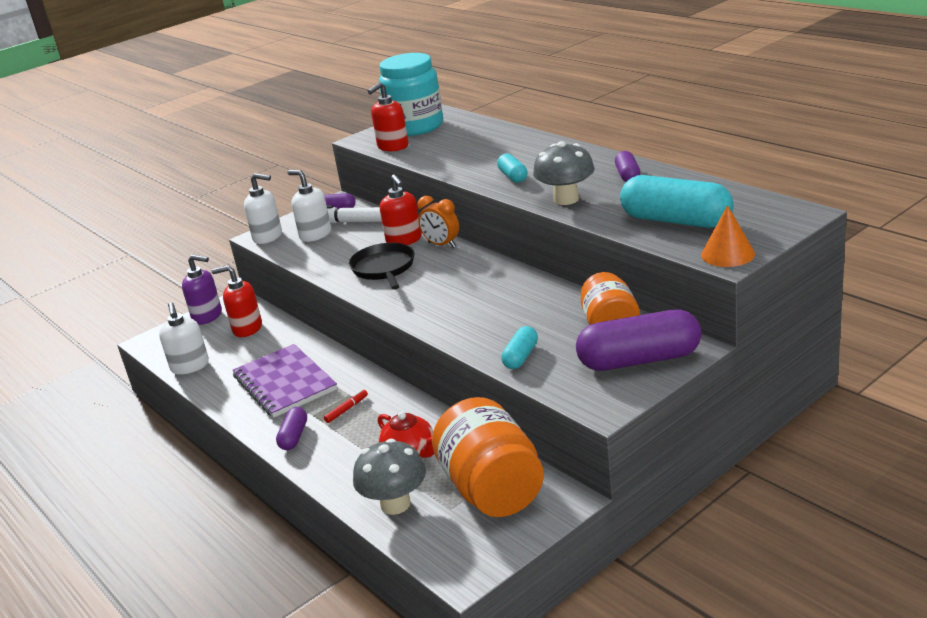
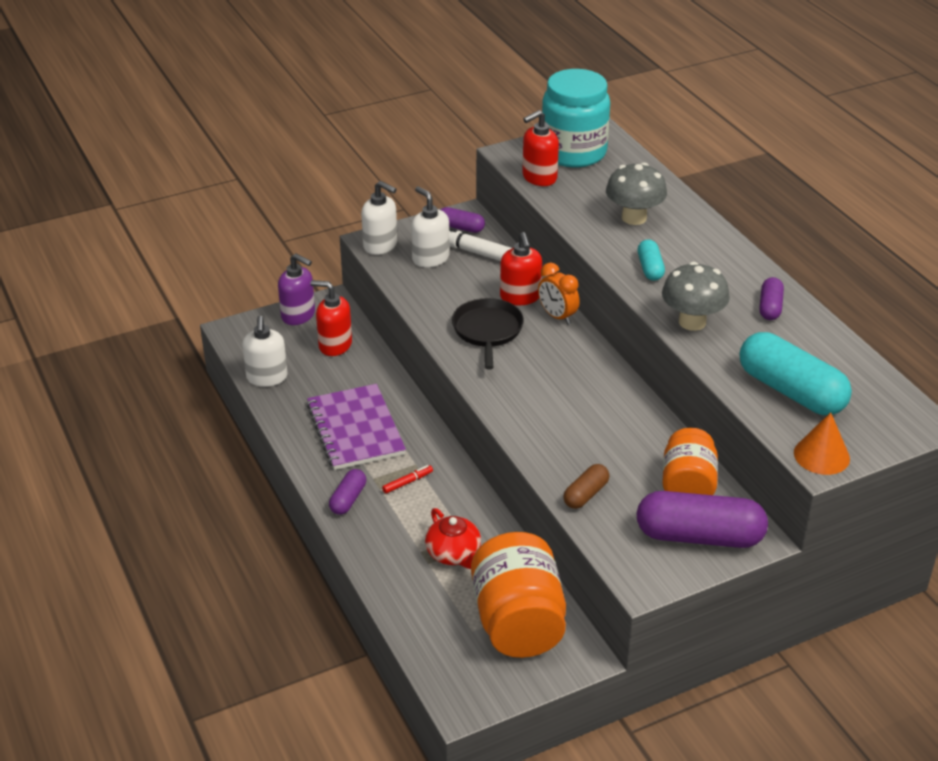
camera: 10 degrees right, 10 degrees up
grey mushroom [353,439,426,515] -> grey mushroom moved to [606,162,667,225]
turquoise capsule [501,326,538,369] -> brown capsule [563,464,609,509]

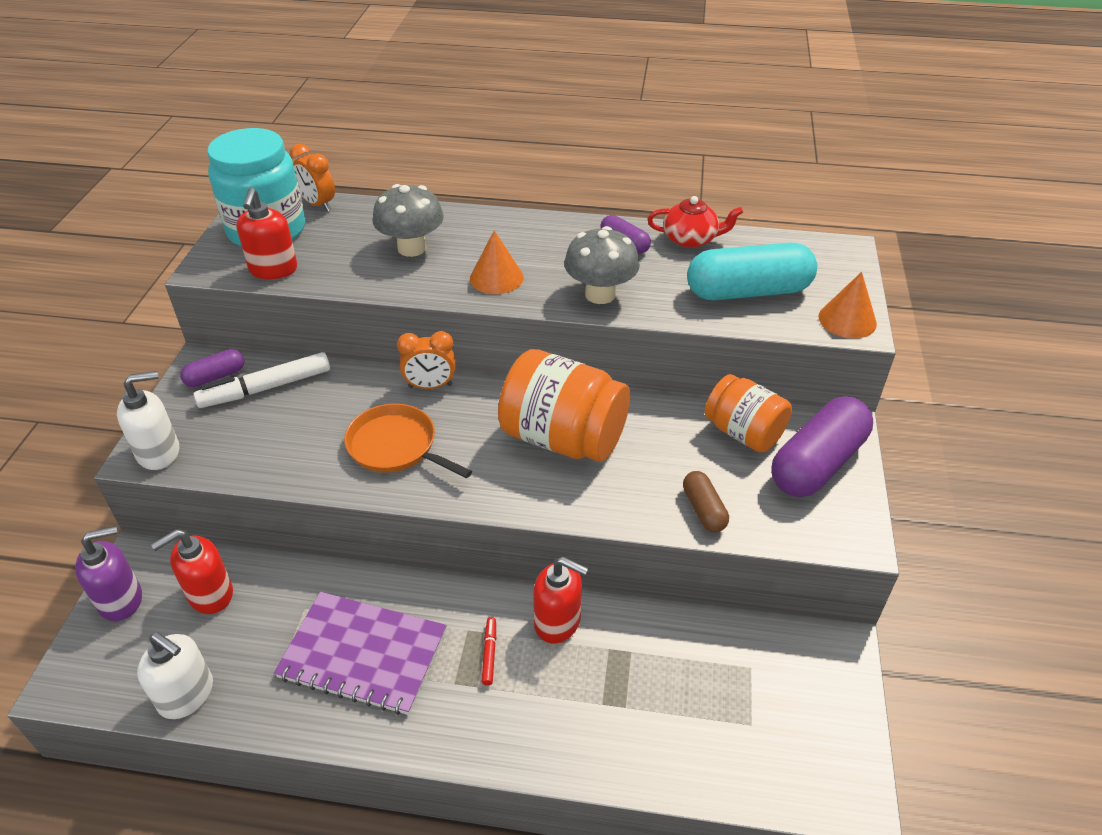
camera: 55 degrees left, 5 degrees up
purple capsule [329,469,366,515] -> none
white soap dispenser [411,186,450,267] -> none
red teapot [425,508,481,569] -> red teapot moved to [648,196,743,248]
black pan [452,298,524,370] -> orange pan [344,404,472,478]
orange jar [471,532,566,658] -> orange jar moved to [498,349,630,462]
red soap dispenser [500,232,542,306] -> red soap dispenser moved to [533,557,589,643]
turquoise capsule [638,239,665,281] -> orange cone [470,230,523,294]
none -> orange clock [290,144,335,211]

